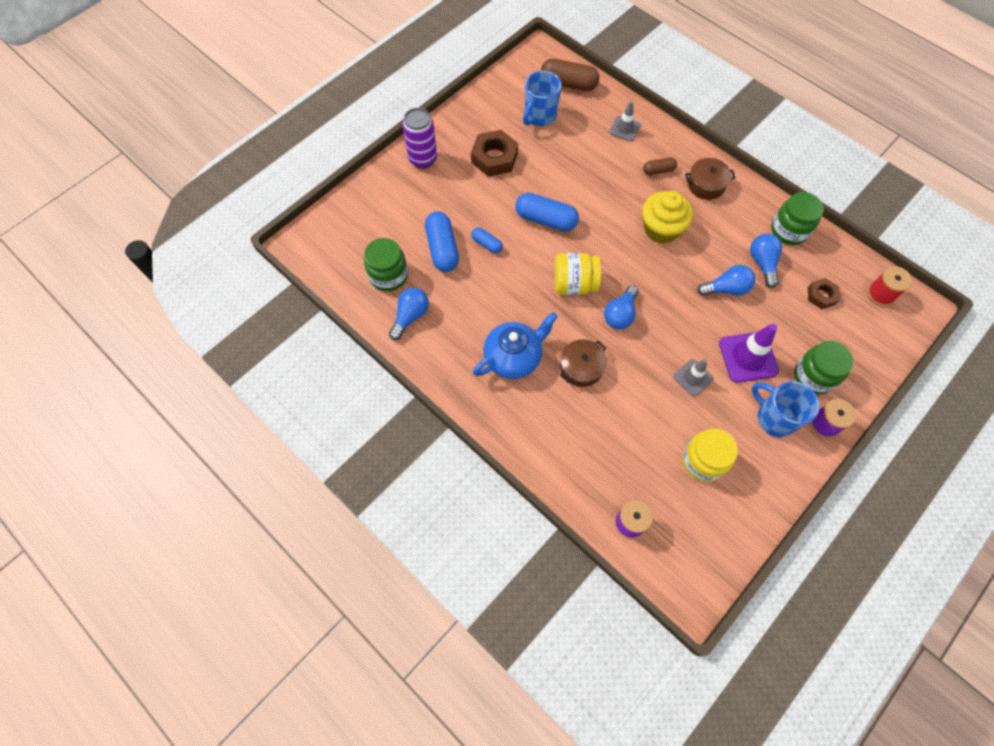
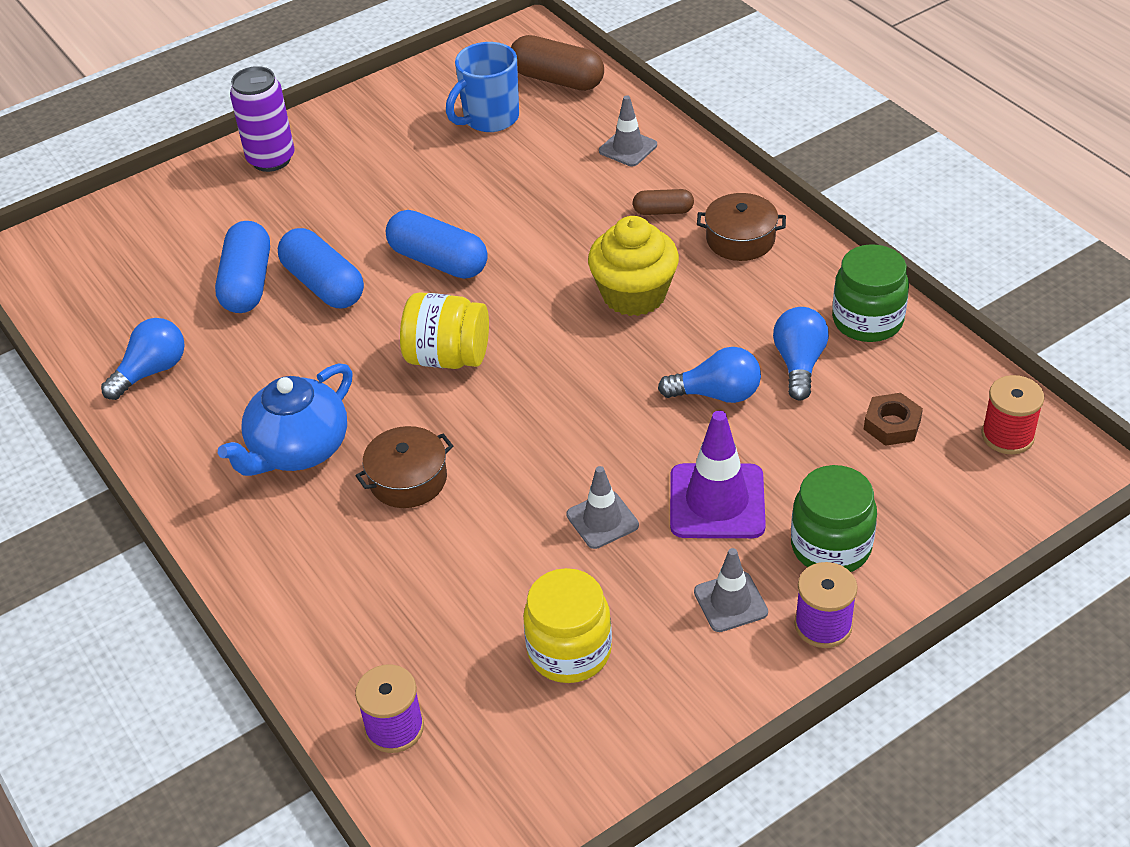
camera: 15 degrees right, 20 degrees down
green jar [364,238,408,291] -> none
brown nut [471,130,518,177] -> none
blue capsule [471,228,503,253] -> blue capsule [278,228,364,308], size x1.84
blue teapot [473,312,558,379] -> blue teapot turned 150 degrees clockwise [218,363,353,476]
blue light bulb [604,285,639,329] -> none
blue mug [752,381,819,437] -> grey traffic cone [694,548,768,632]

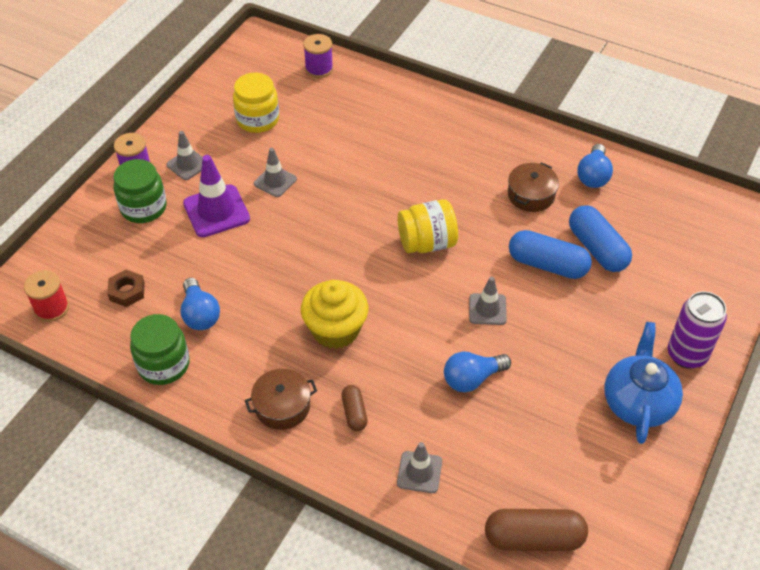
camera: 150 degrees right, 5 degrees up
blue teapot [218,363,353,476] -> blue teapot moved to [604,322,683,444]
brown pot [356,426,453,508] -> brown pot moved to [508,163,559,212]
blue capsule [386,210,488,279] -> grey traffic cone [469,277,507,325]
blue mug [446,42,519,132] -> none
brown capsule [633,189,694,215] -> brown capsule turned 75 degrees counterclockwise [342,385,368,431]
blue light bulb [658,347,761,403] -> blue light bulb moved to [444,352,511,392]

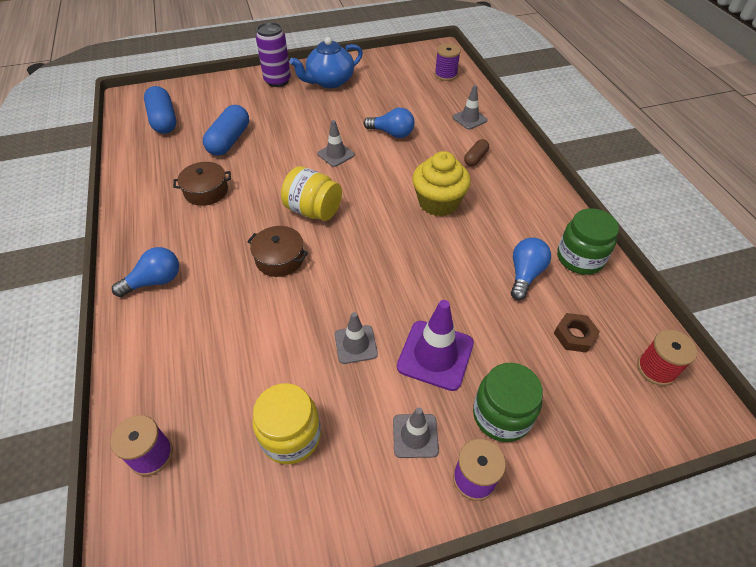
camera: 135 degrees left, 0 degrees up
brown pot [245,369,317,430] -> brown pot moved to [247,226,308,277]
brown capsule [485,509,588,551] -> purple spool [435,43,461,81]
blue capsule [509,230,592,279] -> blue capsule moved to [144,86,176,134]
blue light bulb [577,144,613,188] -> blue light bulb moved to [112,247,179,297]

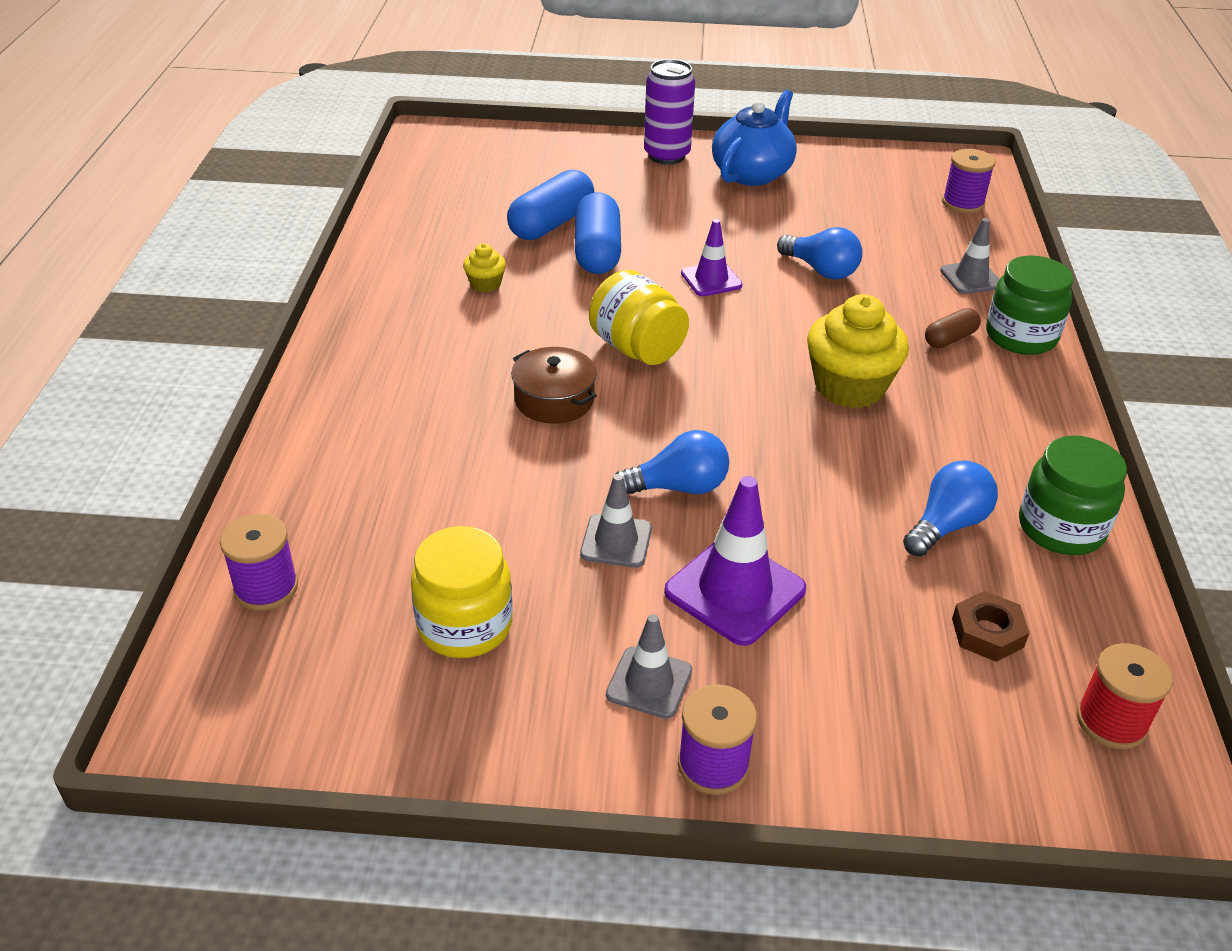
camera: 20 degrees right, 10 degrees down
blue light bulb [112,247,179,297] -> blue light bulb moved to [616,430,729,495]
blue capsule [144,86,176,134] -> blue capsule moved to [575,192,621,274]
brown pot [173,162,231,206] -> yellow cupcake [463,243,506,292]
blue teapot [289,37,363,88] -> blue teapot turned 135 degrees clockwise [712,90,797,186]
grey traffic cone [317,120,355,167] -> purple traffic cone [681,219,742,296]
green jar [473,363,543,442] -> green jar moved to [986,255,1073,355]

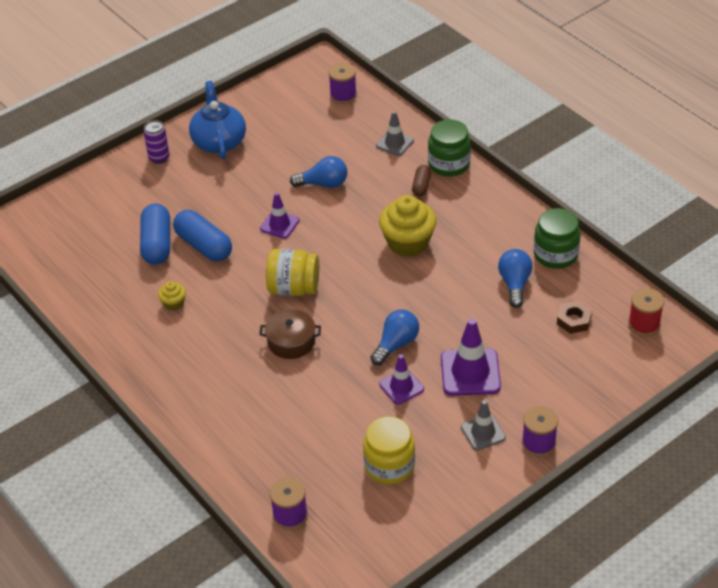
camera: 40 degrees left, 5 degrees up
grey traffic cone [580,474,652,568] -> purple traffic cone [379,354,424,405]
purple can [644,59,695,165] -> purple can [144,120,169,164], size x0.65

